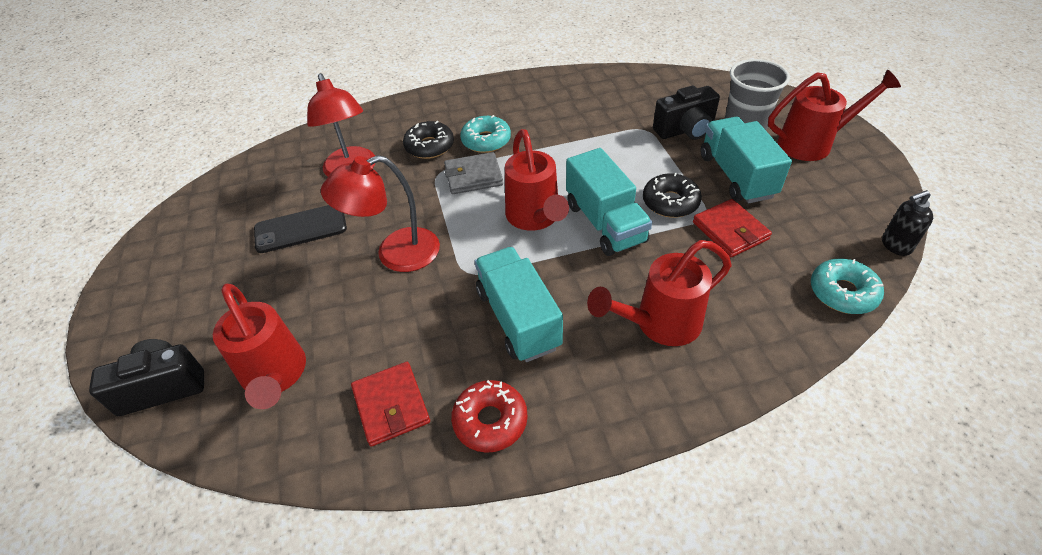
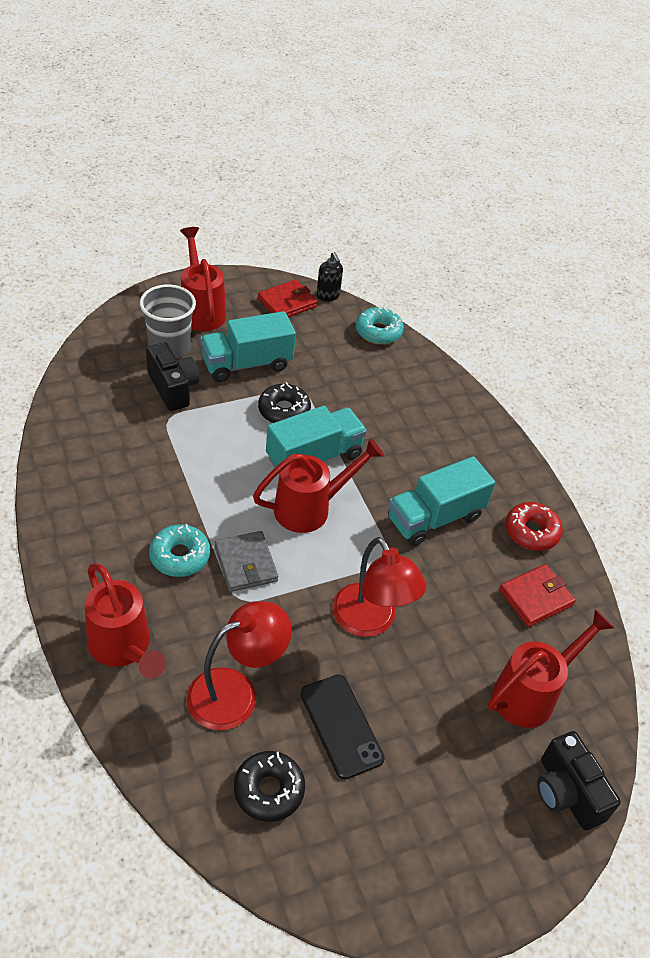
camera: 105 degrees left, 0 degrees up
black donut [403,121,454,159] -> black donut moved to [234,751,305,822]
red watering can [587,240,732,346] -> red watering can moved to [85,563,166,678]
red wallet [693,199,772,257] -> red wallet moved to [258,279,317,317]

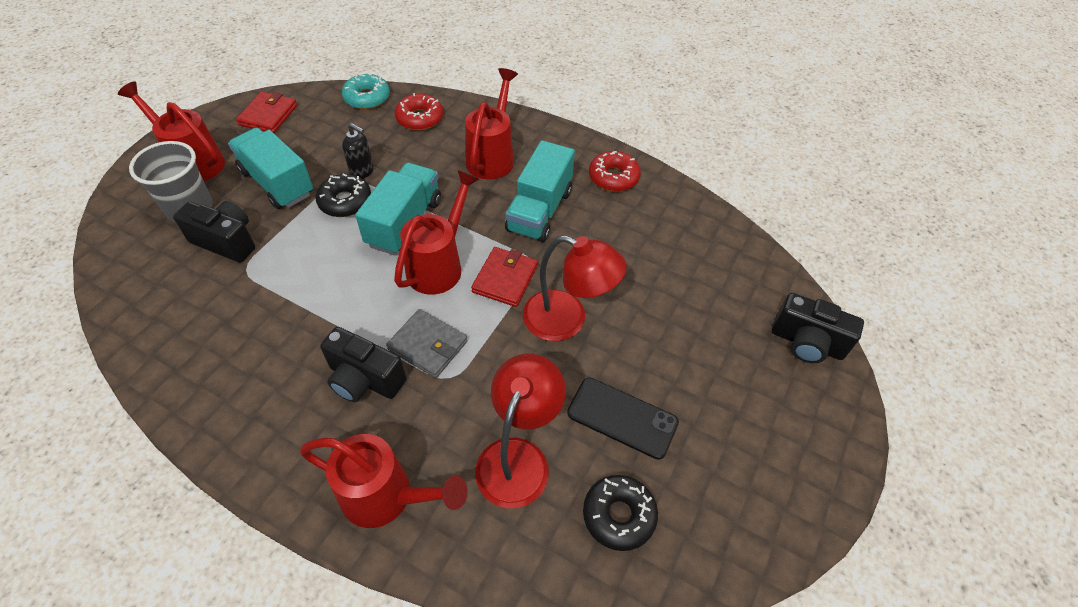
camera: 35 degrees left, 5 degrees up
turquoise donut [149,524,210,577] -> black camera [320,327,407,402]
turquoise truck [200,311,296,382] -> turquoise truck turned 105 degrees clockwise [228,128,313,209]
black soap dispenser [316,252,343,301] -> black soap dispenser moved to [342,123,374,179]
red watering can [488,609,614,728] -> red watering can moved to [465,68,518,180]
red wallet [499,564,576,627] -> red wallet moved to [471,247,538,307]
none -> red donut [395,93,443,131]

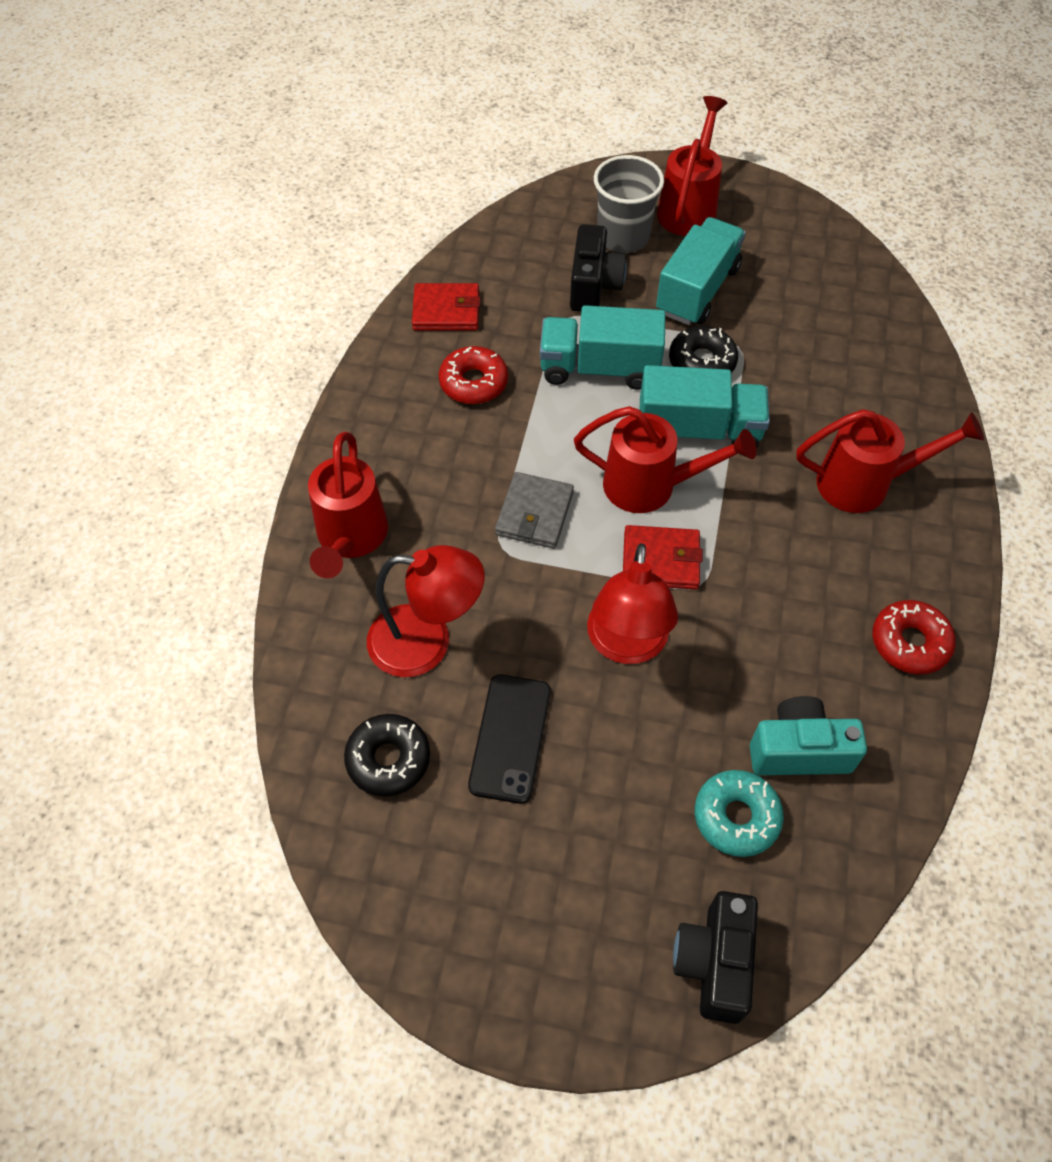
camera: 75 degrees right, 5 degrees up
red wallet [236,92,297,133] -> red wallet moved to [412,283,480,331]
black camera [320,327,407,402] -> none
turquoise donut [342,73,390,109] -> turquoise donut moved to [695,770,784,857]
black soap dispenser [342,123,374,179] -> none
red donut [395,93,443,131] -> red donut moved to [438,346,508,404]
turquoise truck [505,140,575,242] -> turquoise truck moved to [540,305,666,390]
none -> turquoise camera [750,696,867,775]

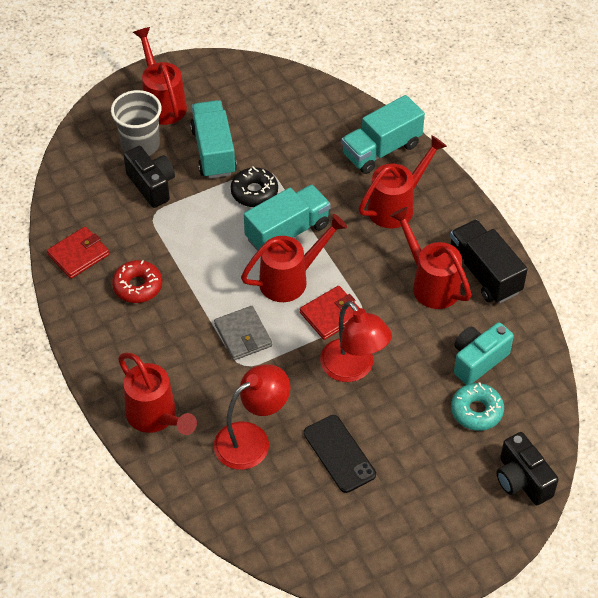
camera: 40 degrees left, 5 degrees down
black donut [344,714,430,796] -> none
turquoise truck [540,305,666,390] -> turquoise truck moved to [341,95,425,174]
red donut [872,600,956,674] -> black truck [450,219,528,303]
none -> red watering can [390,207,471,309]

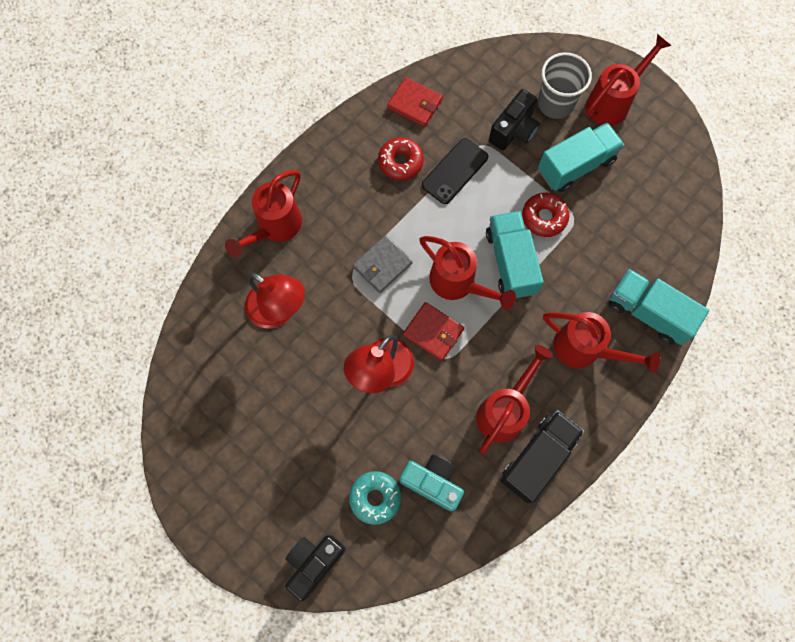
camera: 70 degrees right, 20 degrees up
black donut [231,166,278,207] -> red donut [522,193,569,237]
turquoise truck [244,185,331,251] -> turquoise truck turned 135 degrees counterclockwise [486,211,544,298]
black phone [304,415,376,493] -> black phone moved to [422,138,488,204]

